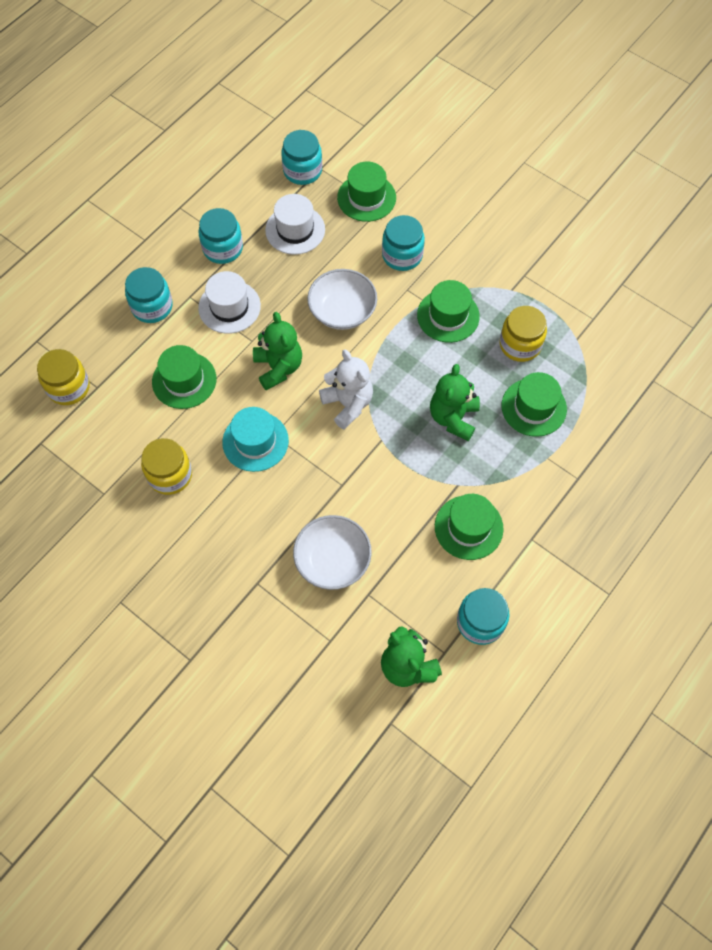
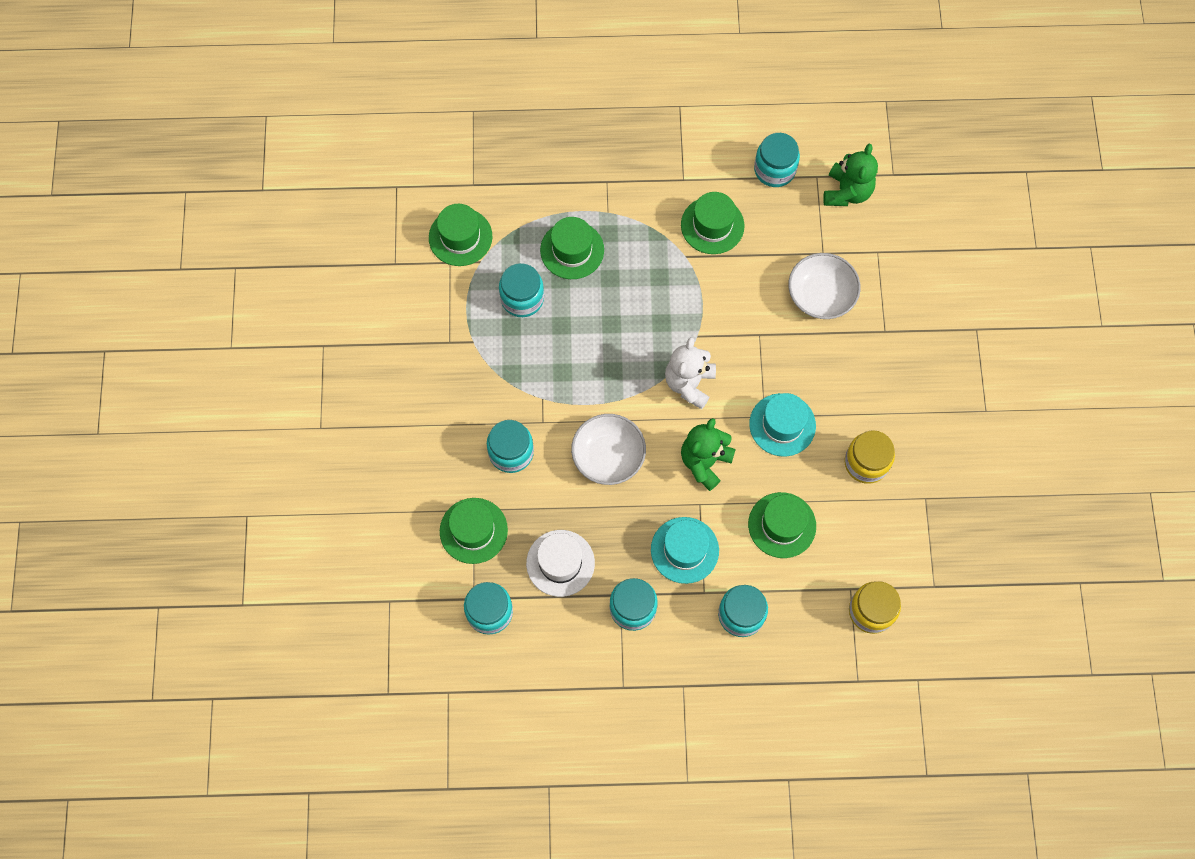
camera: 130 degrees left, 5 degrees up
white hat [198,271,261,334] -> turquoise hat [651,517,719,584]
green hat [417,280,480,343] -> green hat moved to [429,204,492,266]
green teddy bear [430,364,480,441] -> none
yellow jar [500,306,547,362] -> turquoise jar [499,263,544,317]

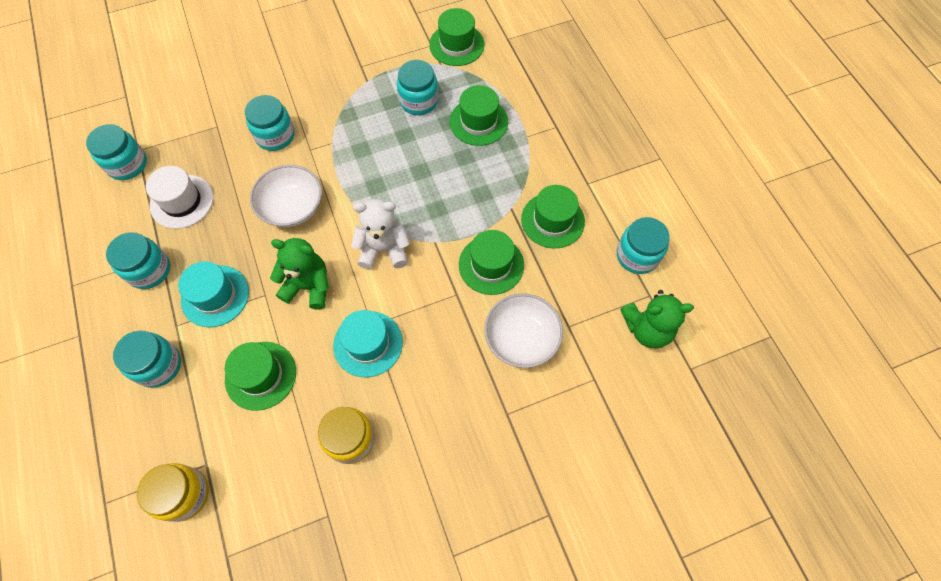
camera: 70 degrees right, 5 degrees down
green hat [440,498,508,564] -> green hat moved to [459,230,524,295]

